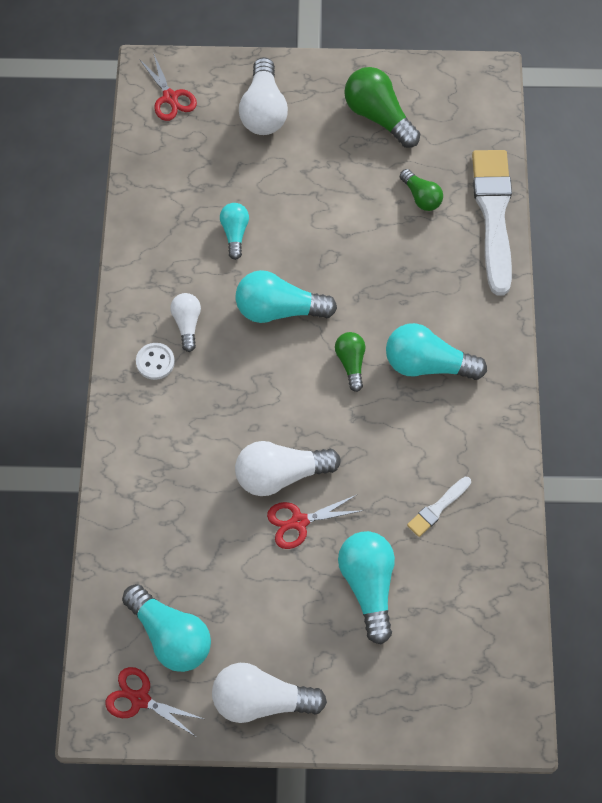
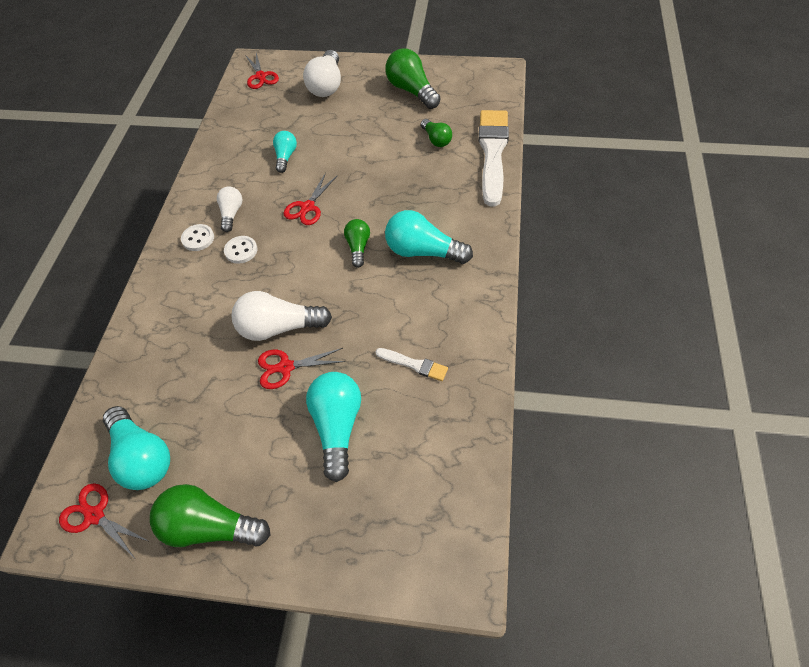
camera: 10 degrees right, 10 degrees down
white light bulb [212,663,327,723] -> green light bulb [150,484,270,547]
turquoise light bulb [235,270,337,323] -> red scissors [283,172,338,225]
white brush [407,477,471,537] -> white brush turned 120 degrees counterclockwise [375,348,448,381]
none -> white button [224,236,257,264]

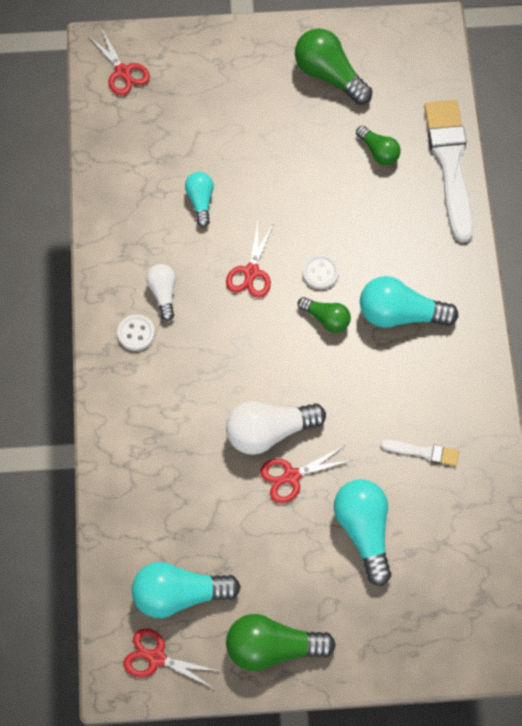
camera: 15 degrees left, 10 degrees up
turquoise light bulb [103,406,170,490] -> turquoise light bulb turned 135 degrees clockwise [132,562,241,618]
white button [224,236,257,264] -> white button moved to [302,254,339,289]
white light bulb [303,50,341,97] -> none
green light bulb [344,219,370,268] -> green light bulb turned 135 degrees clockwise [298,297,351,333]

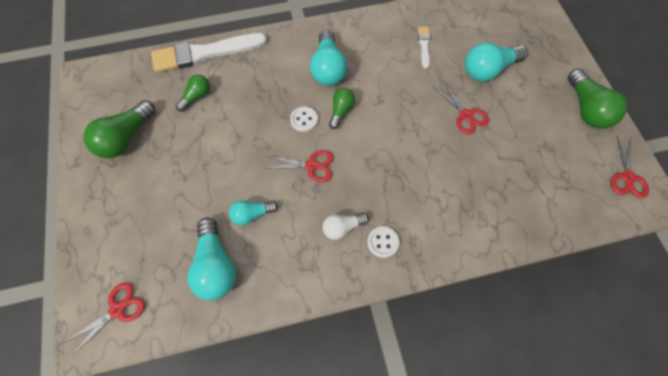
camera: 100 degrees left, 0 degrees up
turquoise light bulb [132,562,241,618] -> turquoise light bulb moved to [188,217,236,300]
white light bulb [226,401,326,455] -> none

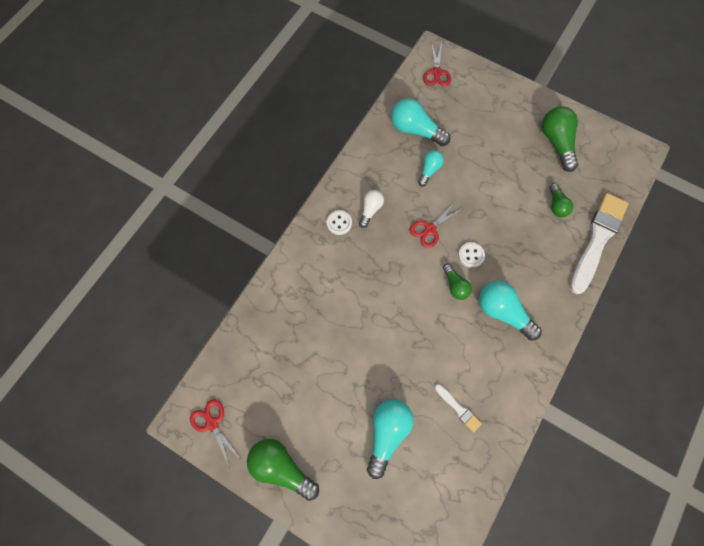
camera: 135 degrees right, 5 degrees up
red scissors [434,82,489,134] -> none

